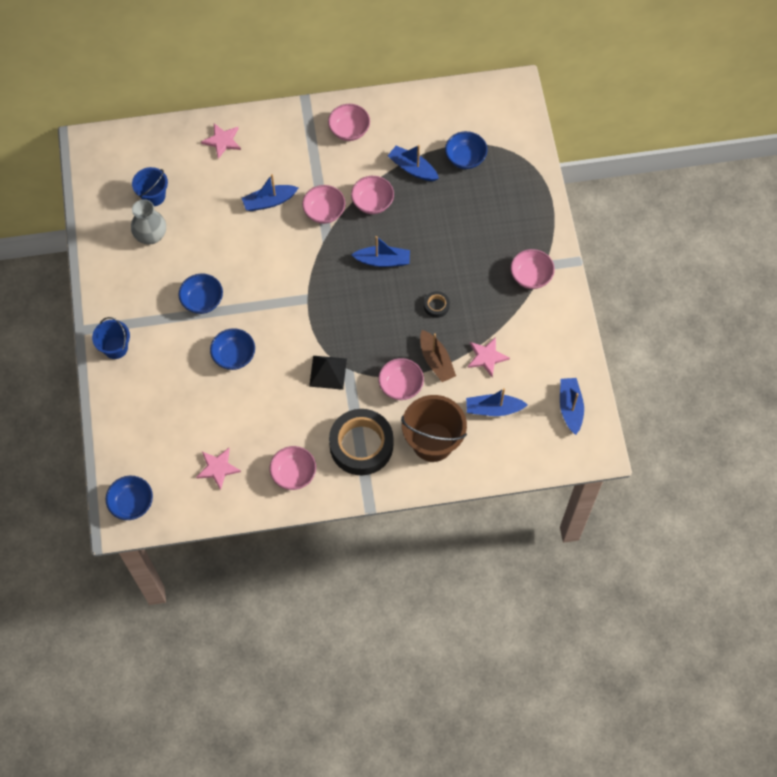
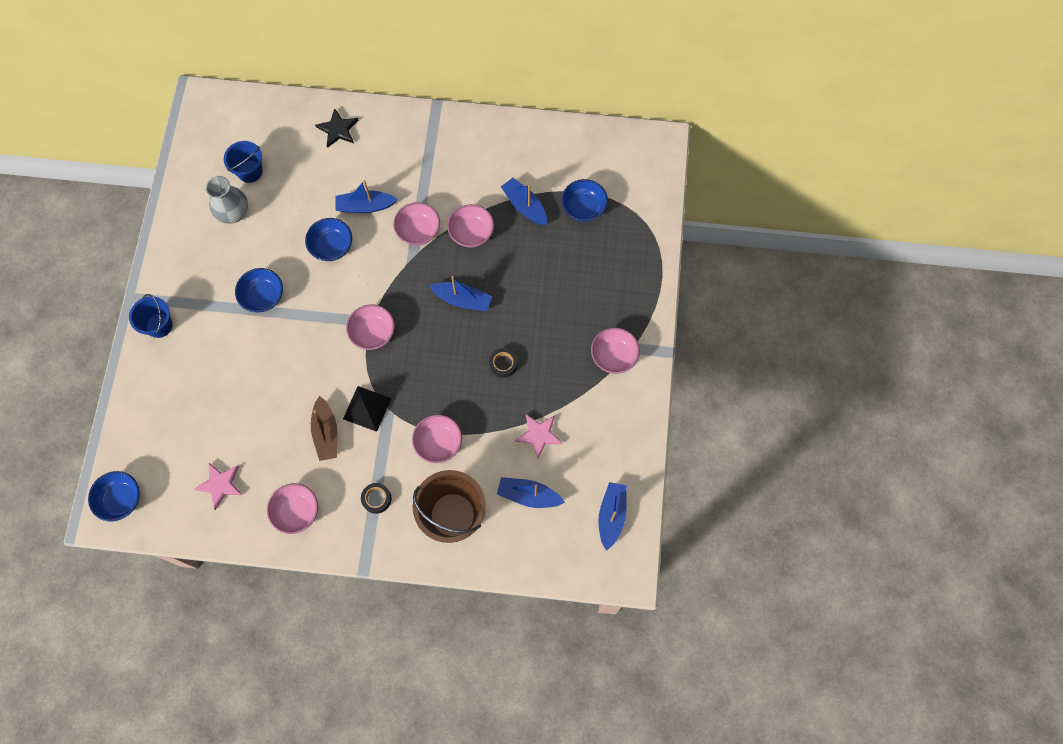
camera: 15 degrees right, 5 degrees up
pink star [201,123,241,159] -> black star [315,108,358,148]
blue bowl [210,328,255,370] -> blue bowl moved to [305,218,352,261]
pink bowl [328,104,370,141] -> pink bowl moved to [346,304,395,350]
black tape [329,409,394,475] -> black tape [361,483,391,514], size x0.42
brown boat [420,330,456,382] -> brown boat moved to [311,396,337,461]

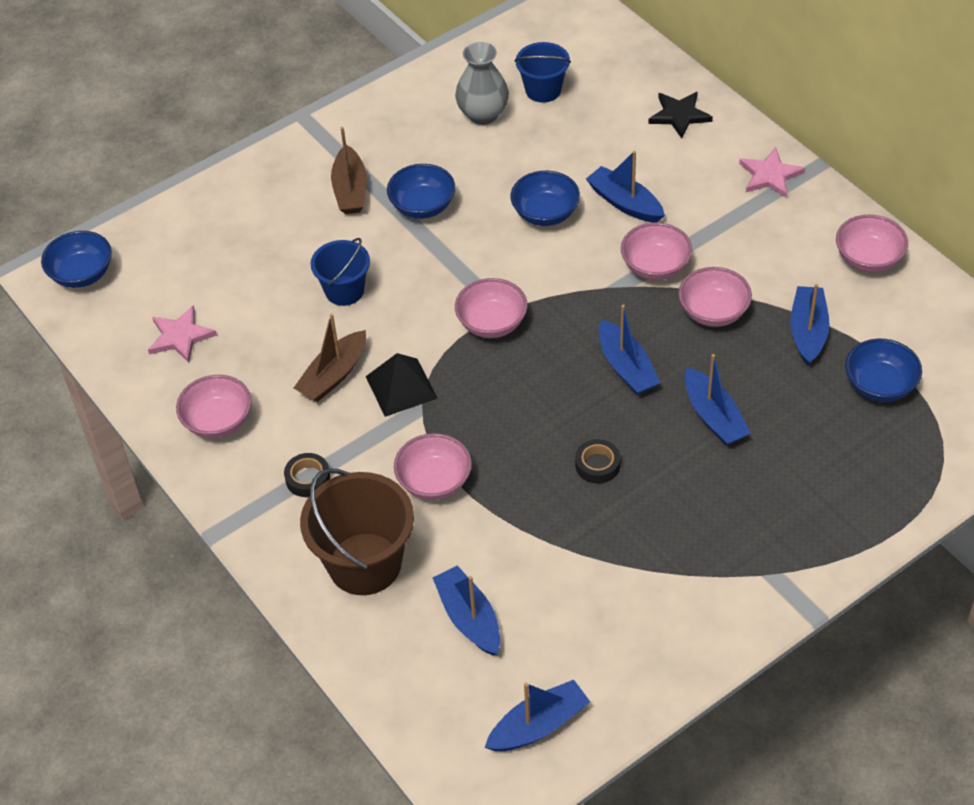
camera: 50 degrees right, 20 degrees down
blue bucket [129,294,173,338] -> blue bucket moved to [311,238,370,306]
pink star [515,414,563,459] -> pink star moved to [739,147,805,198]
pink bowl [591,328,640,374] -> pink bowl moved to [836,215,908,273]
none -> brown boat [331,127,367,214]
none -> blue boat [685,354,751,445]

